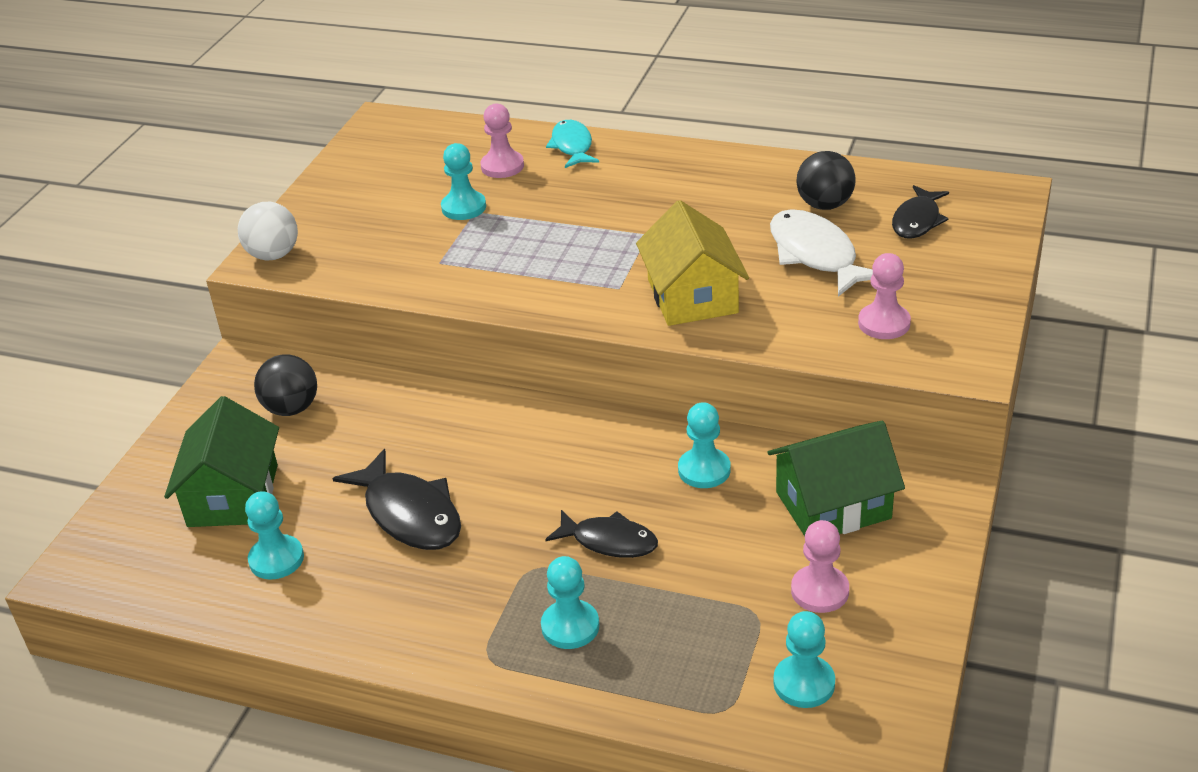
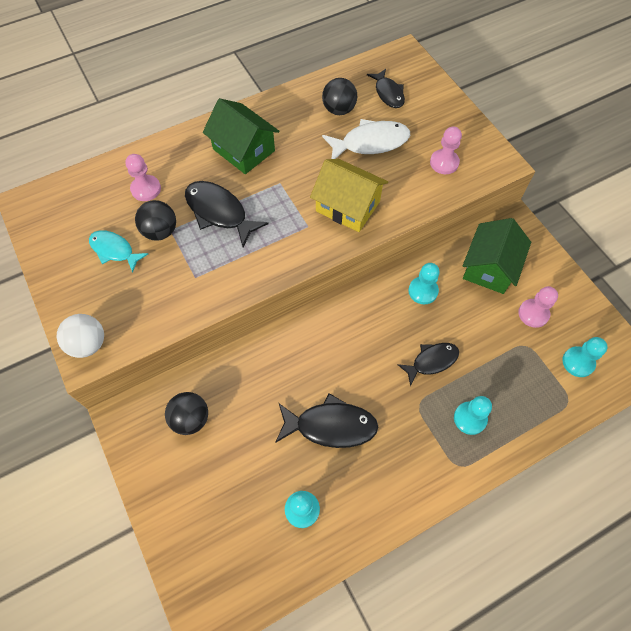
camera: 50 degrees left, 25 degrees up
green house [164,396,279,527] -> green house moved to [203,98,279,174]
turquoise pawn [441,143,486,220] -> black ball [135,200,176,241]
turquoise fish [546,120,599,168] -> turquoise fish moved to [89,230,148,273]
white fish [770,209,873,297] -> white fish turned 150 degrees clockwise [322,119,410,159]
none -> black fish [185,181,269,247]

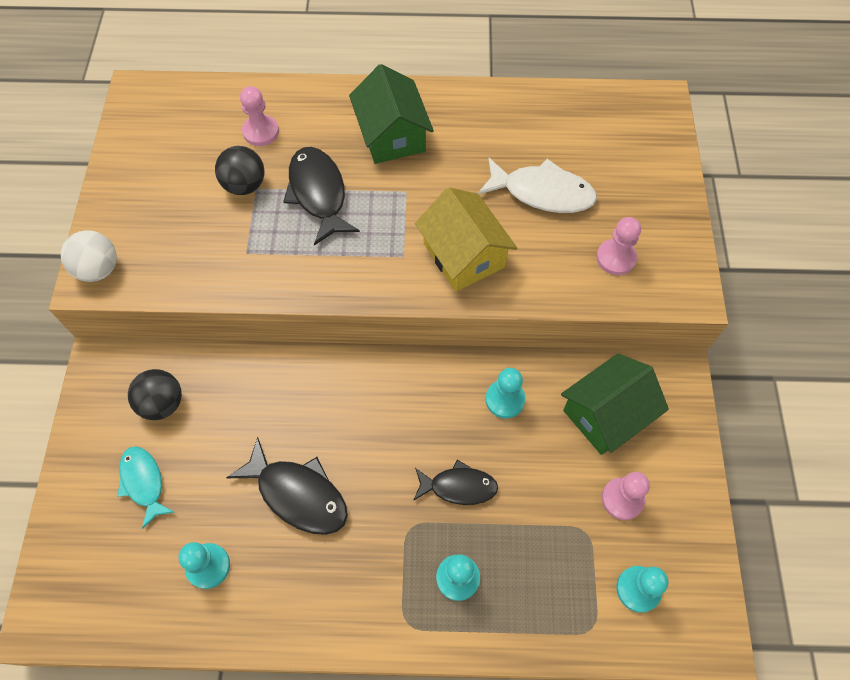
camera: 30 degrees right, 0 degrees up
turquoise fish [89,230,148,273] -> turquoise fish moved to [117,446,174,529]
black ball [322,78,357,115] -> none
black fish [367,69,405,108] -> none

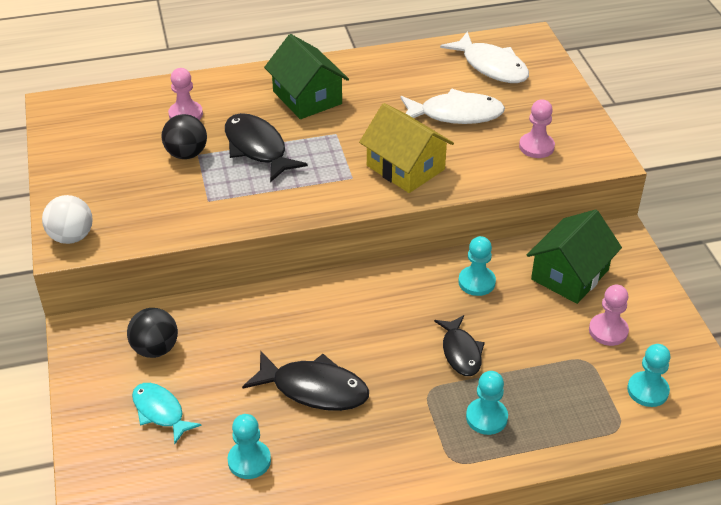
camera: 15 degrees left, 20 degrees down
black fish [413,460,498,505] -> black fish turned 90 degrees clockwise [434,315,485,376]
none -> white fish [440,31,529,83]

